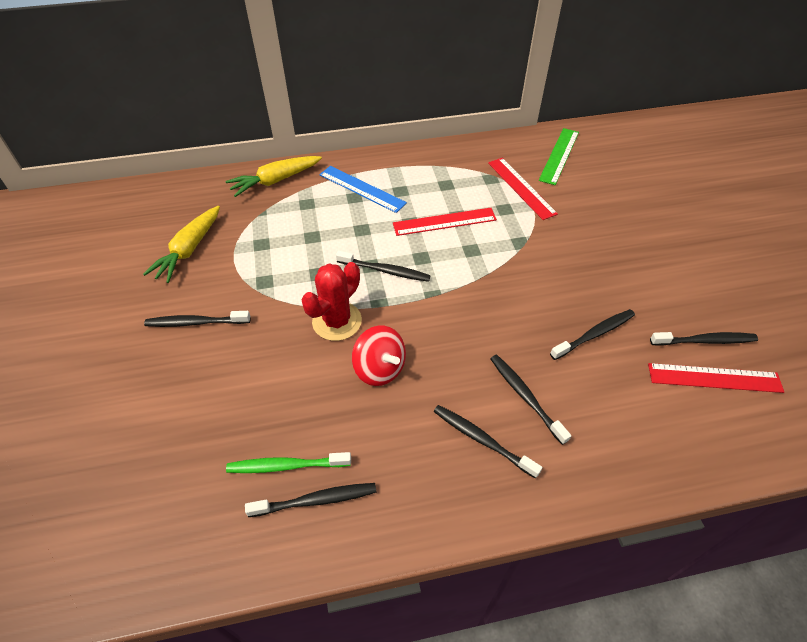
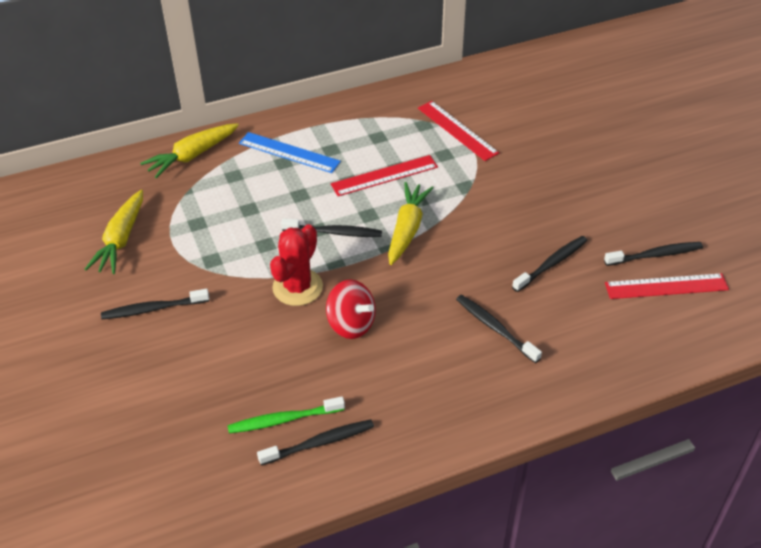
camera: 10 degrees left, 5 degrees down
black toothbrush [434,405,542,479] -> none
green ruler [539,128,579,185] -> none
none -> yellow carrot [388,182,434,265]

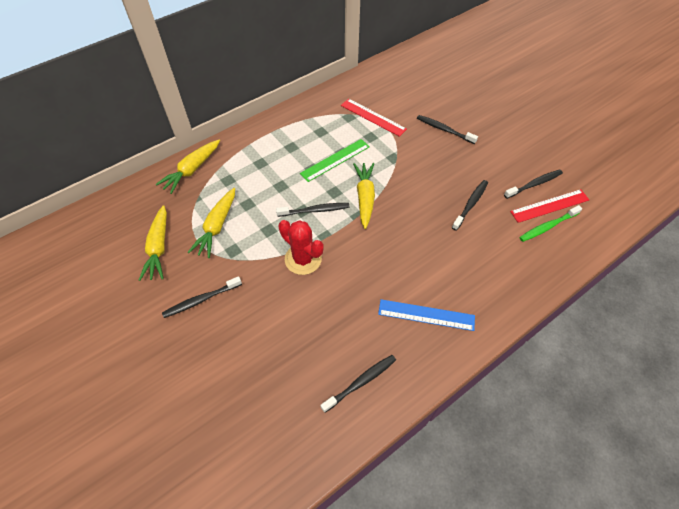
camera: 15 degrees left, 10 degrees up
green toothbrush [228,396,345,433] -> green toothbrush moved to [519,205,582,242]
blue ruler [239,132,341,173] -> blue ruler moved to [378,299,475,331]
red cactus [270,224,323,306] -> red cactus turned 60 degrees counterclockwise [278,220,324,275]
red spinning top [326,280,376,339] -> none
red ruler [331,155,438,196] -> green ruler [300,139,370,182]
black toothbrush [456,295,542,363] -> black toothbrush moved to [417,115,478,144]
none -> yellow carrot [188,188,235,258]

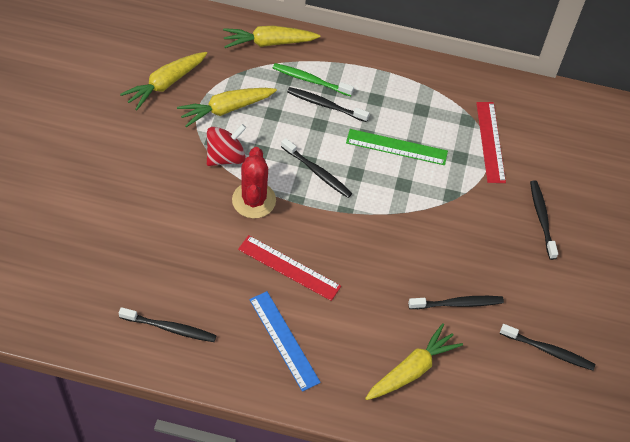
camera: 45 degrees right, 0 degrees up
black toothbrush [162,276,242,318] -> black toothbrush moved to [287,87,369,122]
yellow carrot [353,163,375,229] -> yellow carrot moved to [365,323,463,400]
red ruler [510,189,589,223] -> red ruler moved to [238,235,341,301]
green toothbrush [519,205,582,242] -> green toothbrush moved to [273,63,354,96]
none -> red spinning top [207,124,246,166]

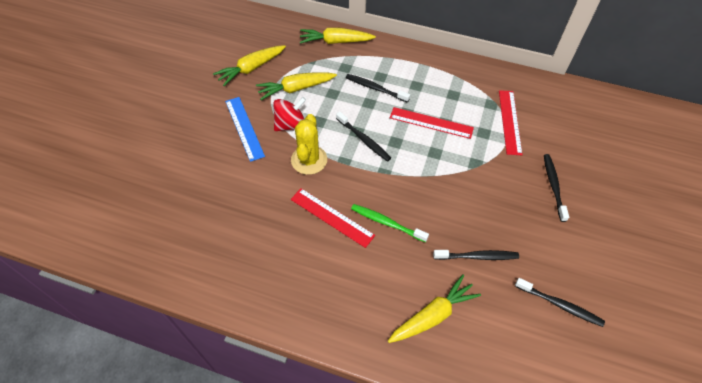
camera: 10 degrees right, 0 degrees up
black toothbrush [119,307,216,342] -> none
red cactus [232,147,276,218] -> yellow cactus [291,114,327,175]
blue ruler [249,291,321,392] -> blue ruler moved to [225,97,265,162]
green toothbrush [273,63,354,96] -> green toothbrush moved to [351,204,429,242]
green ruler [346,129,448,165] -> red ruler [390,107,474,139]

